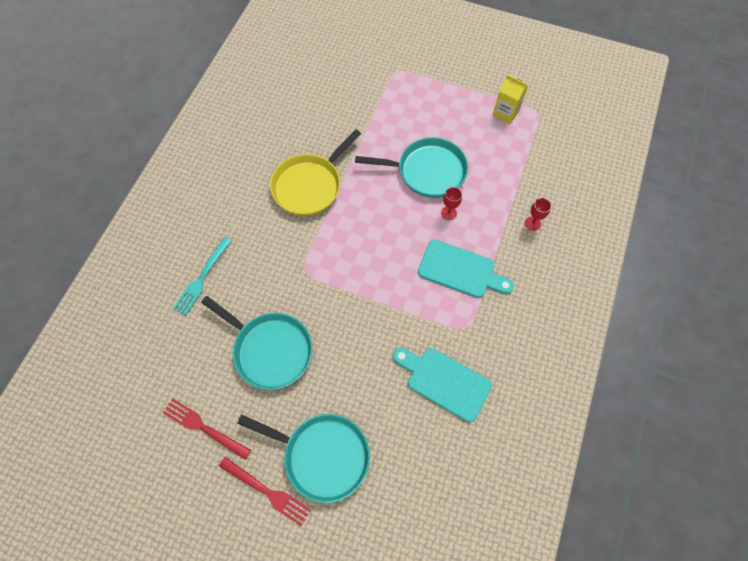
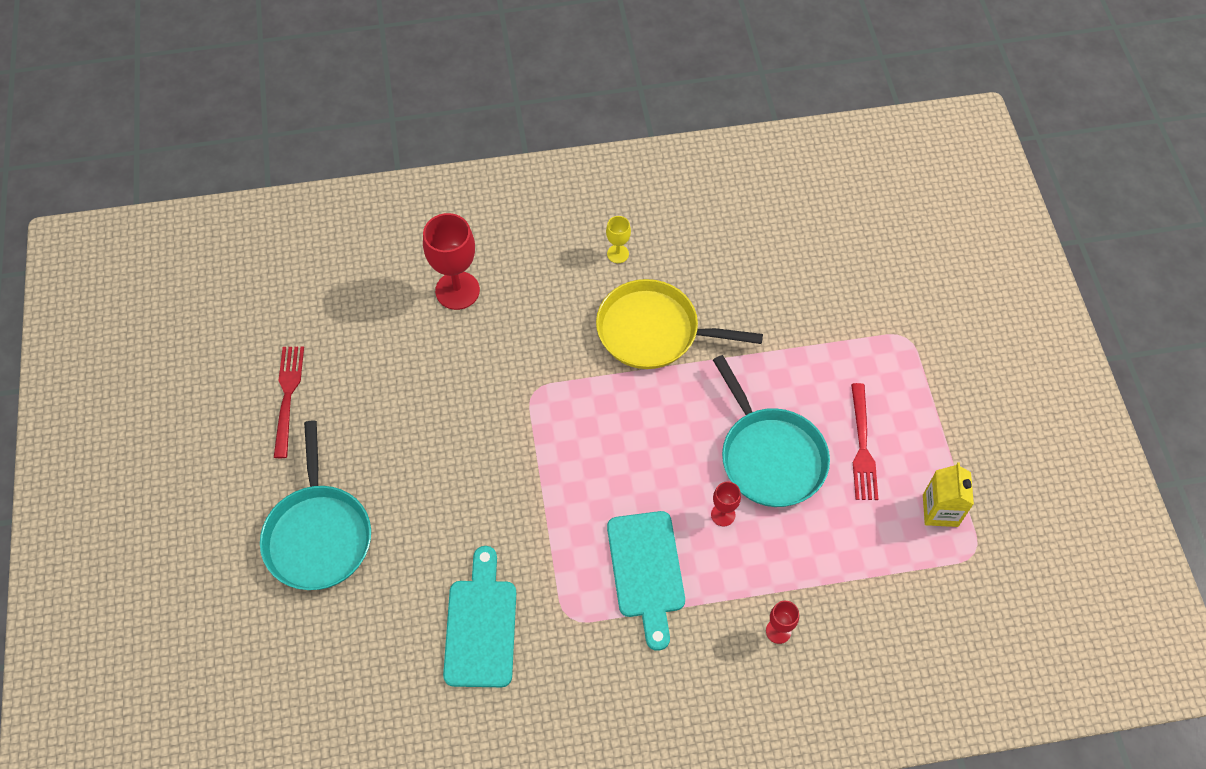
camera: 60 degrees right, 5 degrees down
turquoise fork [173,237,231,315] -> red goblet [423,213,480,310]
turquoise pan [201,296,312,390] -> none
red fork [219,457,311,526] -> red fork moved to [851,383,878,500]
none -> yellow goblet [606,216,631,263]

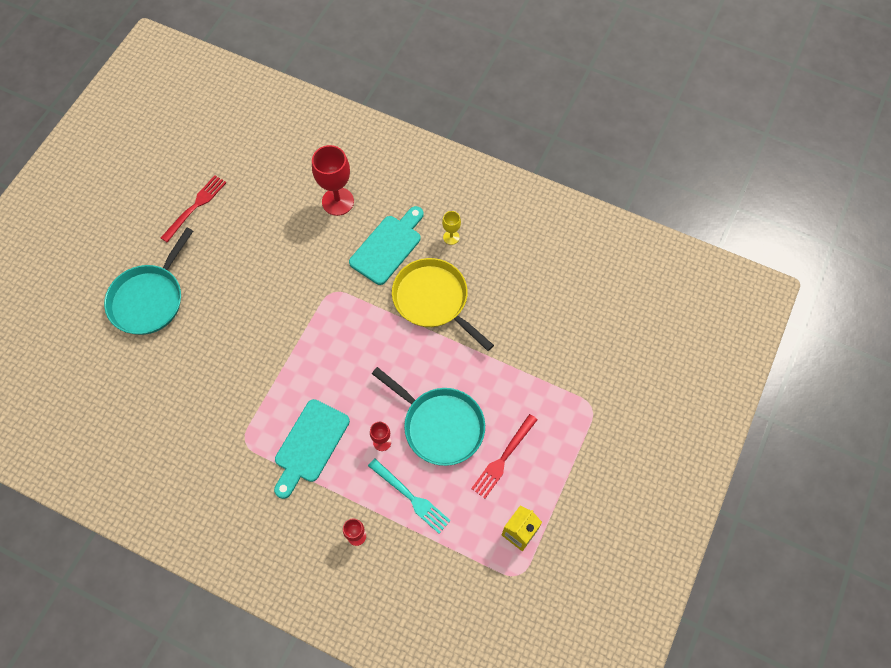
camera: 35 degrees right, 5 degrees up
turquoise cutting board [443,546,516,687] -> turquoise cutting board moved to [349,206,424,285]
turquoise pan [713,355,830,507] -> turquoise pan turned 60 degrees counterclockwise [372,367,485,466]
none -> turquoise fork [368,459,451,533]

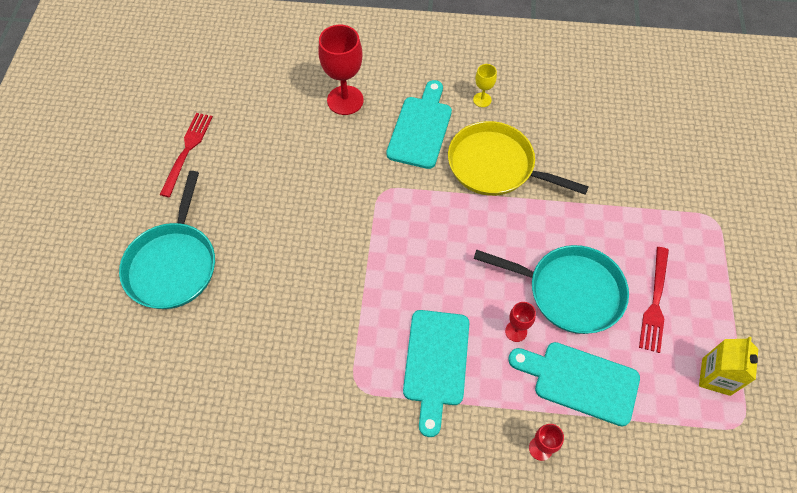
camera: 20 degrees left, 5 degrees down
turquoise fork [368,459,451,533] -> turquoise cutting board [508,342,640,427]

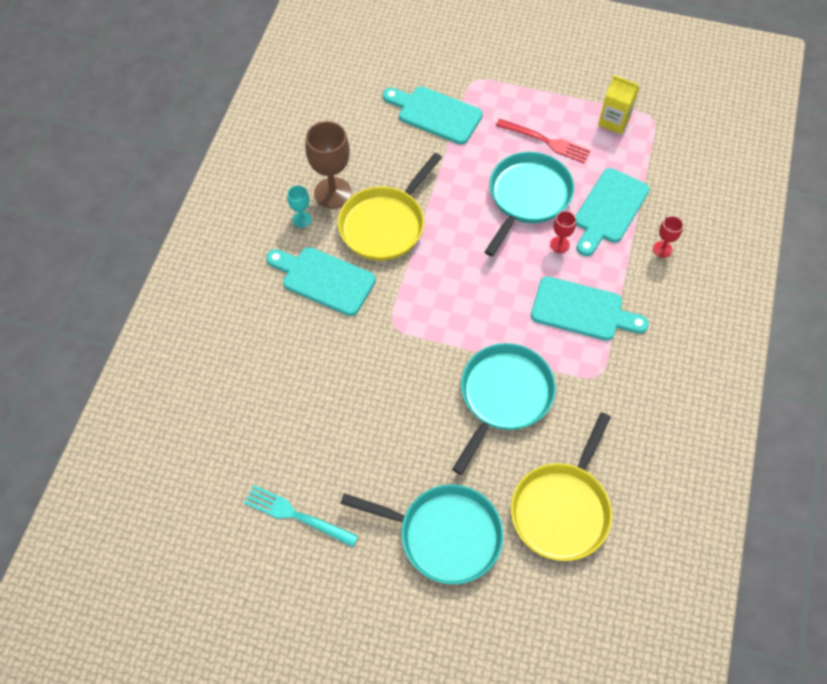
camera: 80 degrees left, 0 degrees up
red fork [160,113,213,197] -> turquoise fork [244,485,358,547]
red goblet [318,25,364,115] -> none
yellow goblet [473,64,497,107] -> turquoise goblet [287,185,312,228]
none -> brown goblet [305,121,352,209]
none -> turquoise cutting board [383,86,483,145]
none -> turquoise pan [452,343,556,475]
none -> yellow pan [511,412,612,561]

